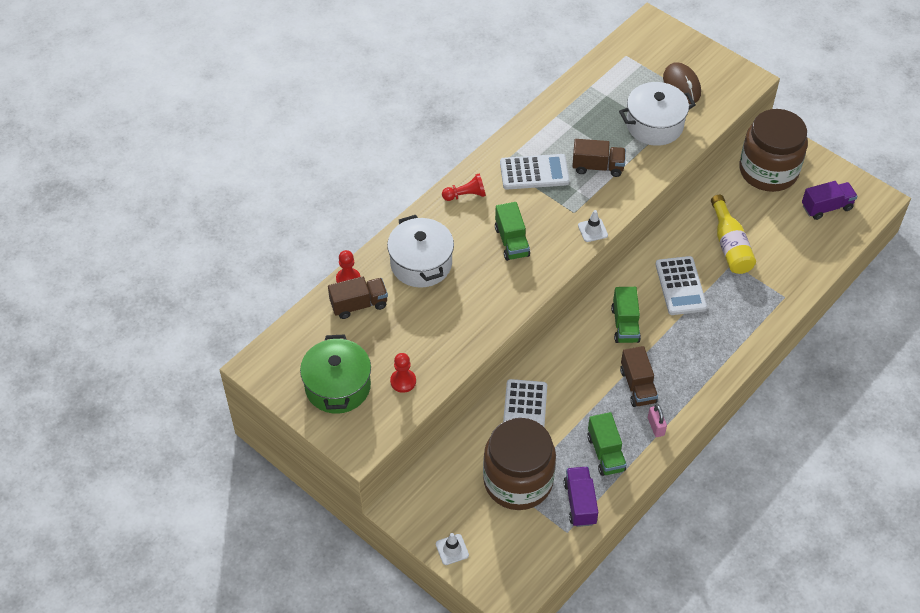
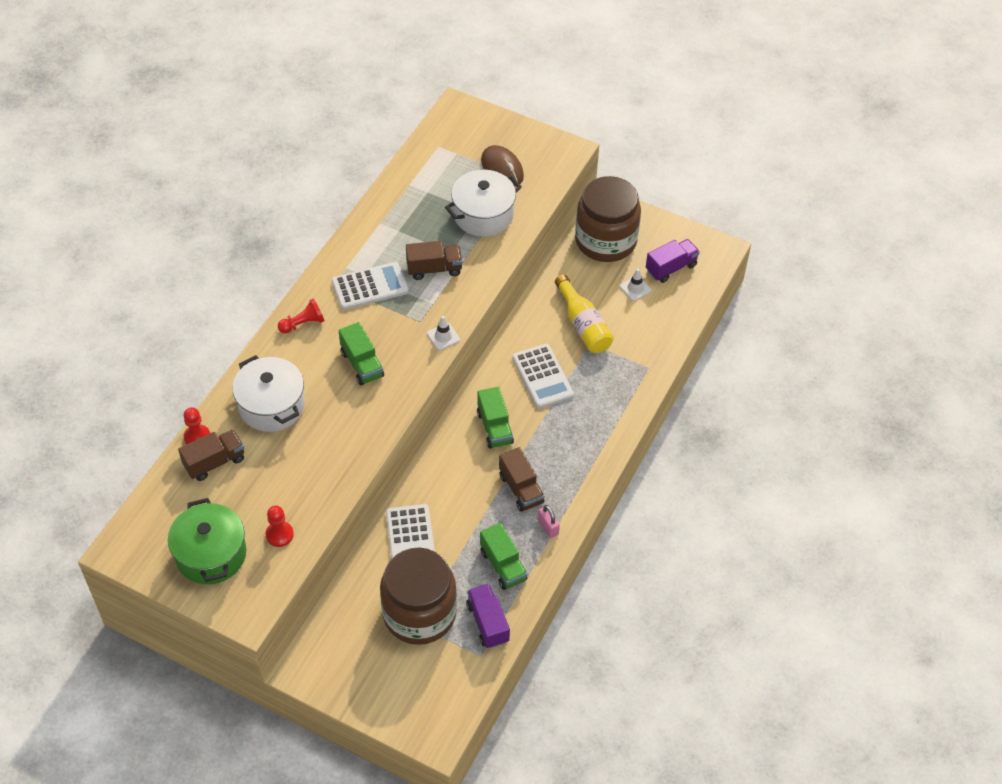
camera: 15 degrees left, 0 degrees up
white traffic cone [436,533,469,565] -> white traffic cone moved to [620,269,651,301]

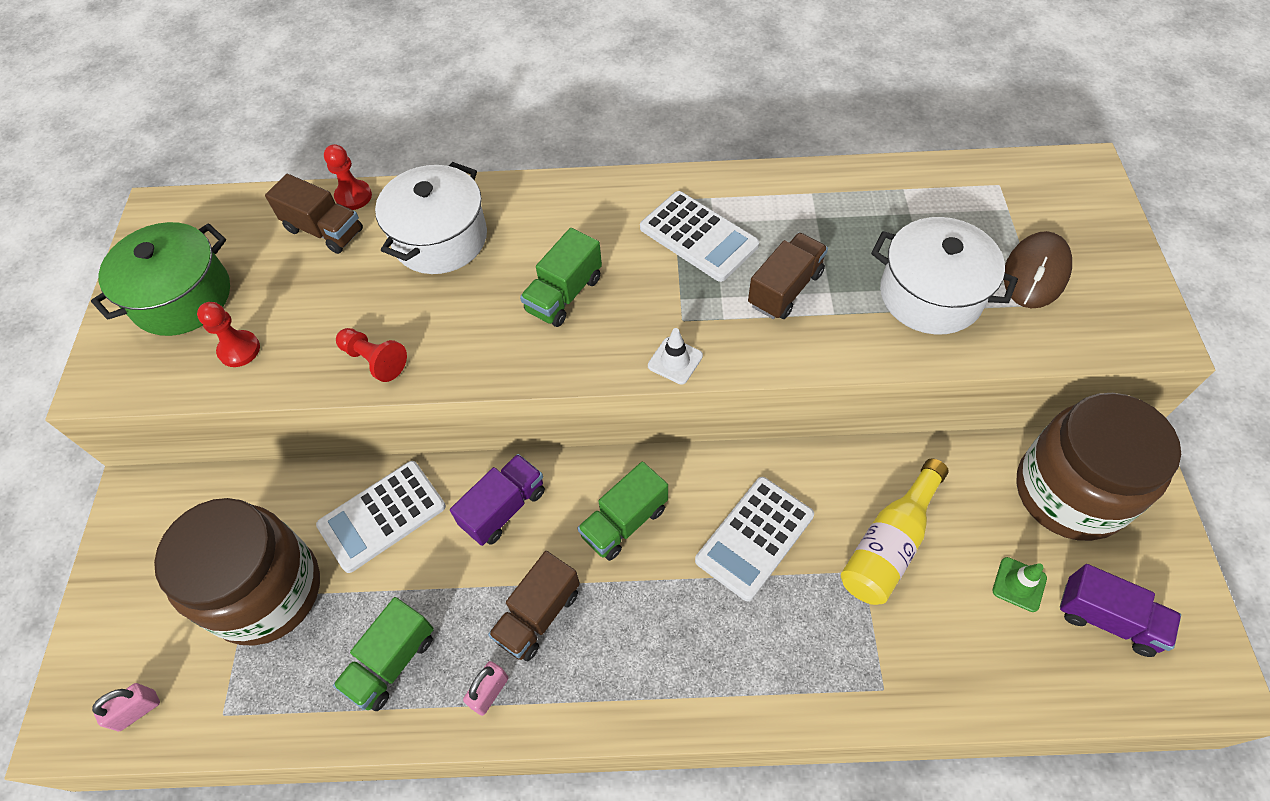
camera: 65 degrees right, 5 degrees up
red pawn [278,298,325,334] -> red pawn moved to [336,328,407,382]
brown truck [406,241,463,280] -> brown truck turned 105 degrees counterclockwise [748,232,828,319]
purple truck [466,584,510,648] -> purple truck moved to [450,454,545,546]
white traffic cone [620,269,651,301] -> green traffic cone [993,557,1047,612]
none -> pink padlock [92,683,160,731]

